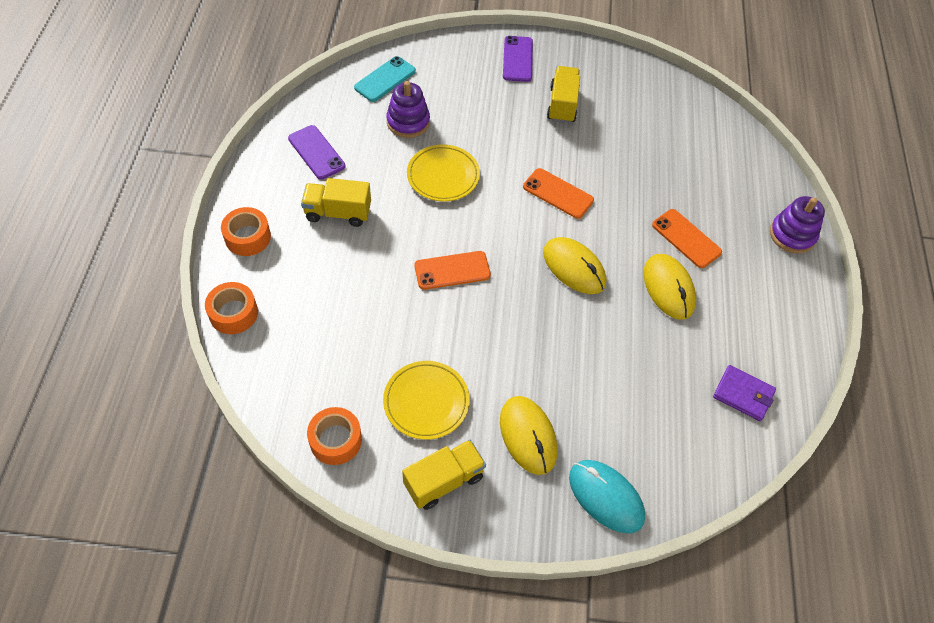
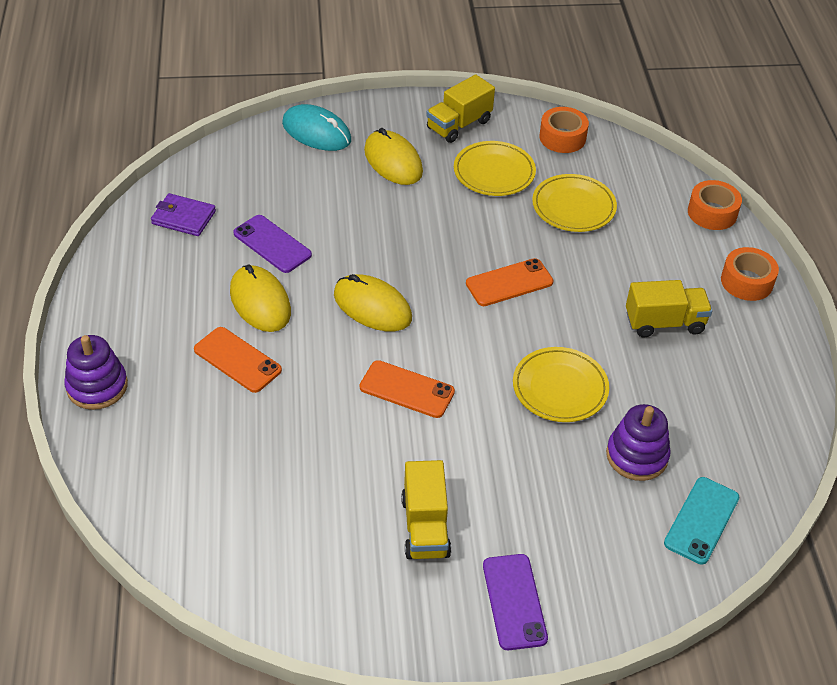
camera: 170 degrees right, 10 degrees down
purple phone [288,125,345,180] -> purple phone moved to [233,215,312,273]
none -> yellow plate [532,174,617,232]

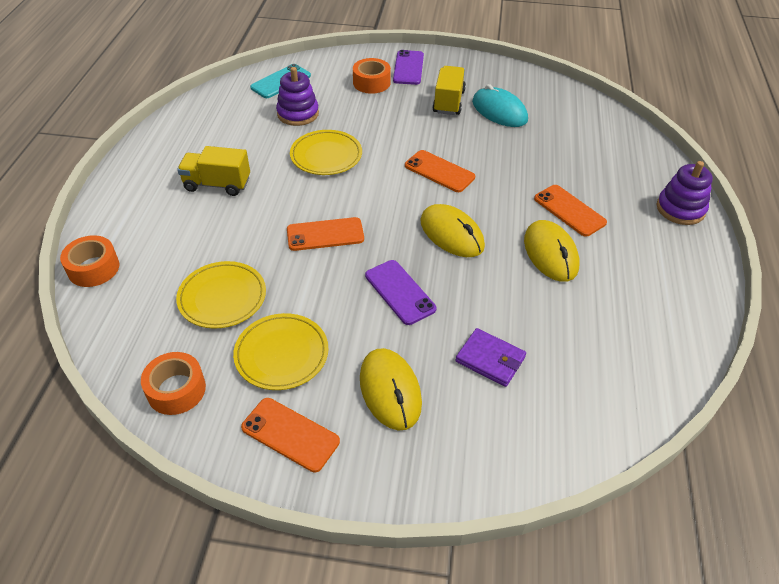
camera: 165 degrees left, 0 degrees up
purple wallet [151,193,216,236] -> purple wallet moved to [455,328,526,387]
purple phone [233,215,312,273] -> purple phone moved to [365,260,436,325]
turquoise mouse [282,104,351,151] -> turquoise mouse moved to [472,84,528,127]
yellow truck [426,74,495,143] -> orange phone [241,398,340,472]
orange tape [721,247,779,301] -> orange tape moved to [353,58,391,94]

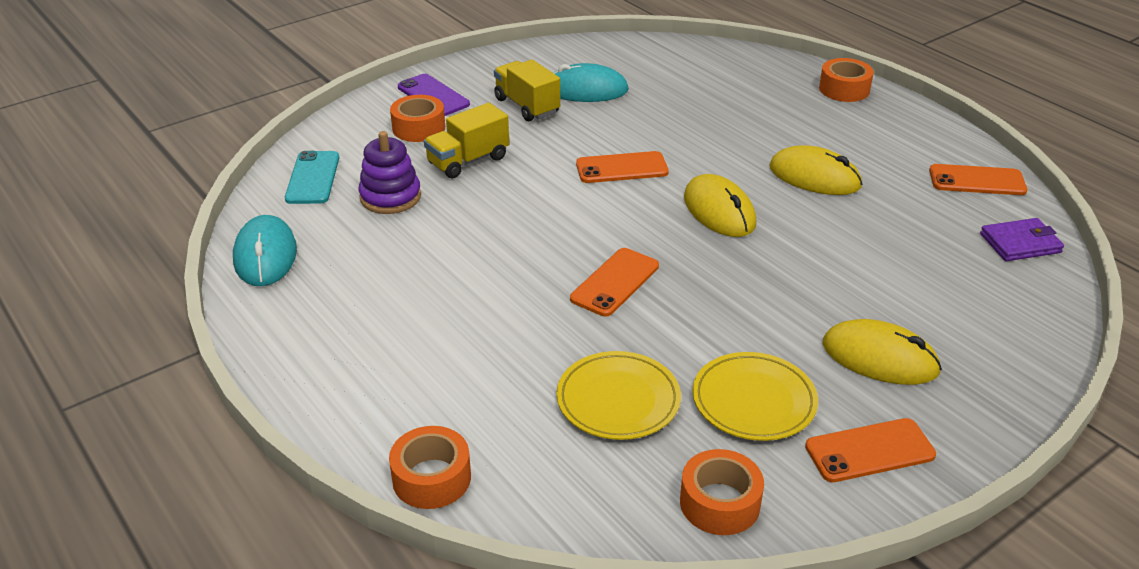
camera: 45 degrees left, 10 degrees down
yellow truck [177,146,250,196] -> yellow truck moved to [424,103,509,178]
yellow plate [290,130,362,175] -> none
purple phone [365,260,436,325] -> none
yellow mouse [420,204,485,257] -> yellow mouse turned 60 degrees clockwise [684,174,756,237]
purple wallet [455,328,526,387] -> purple wallet moved to [980,218,1064,261]
orange phone [534,185,607,237] -> orange phone moved to [929,164,1027,195]
purple stacking toy [657,161,713,225] -> orange tape [819,58,874,102]
none -> turquoise mouse [233,215,297,286]

